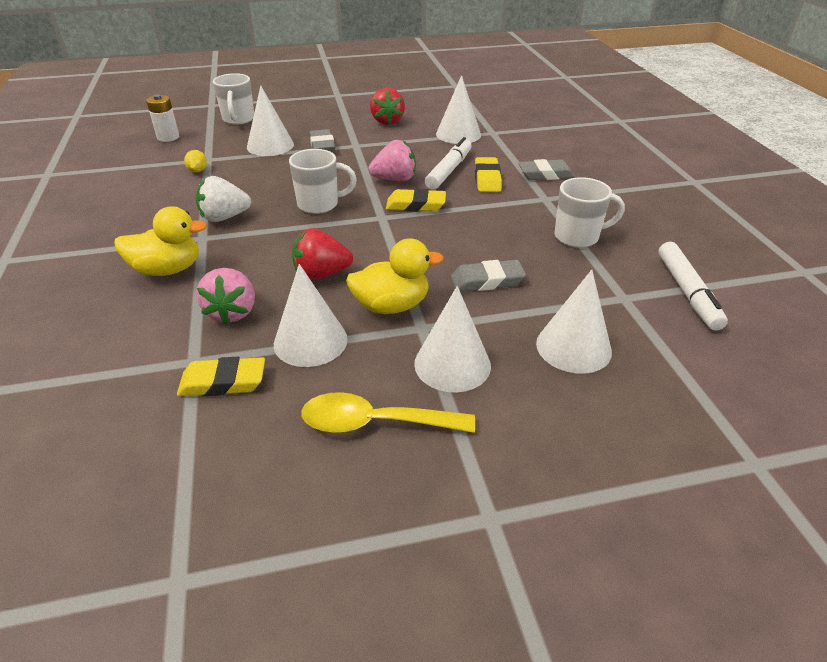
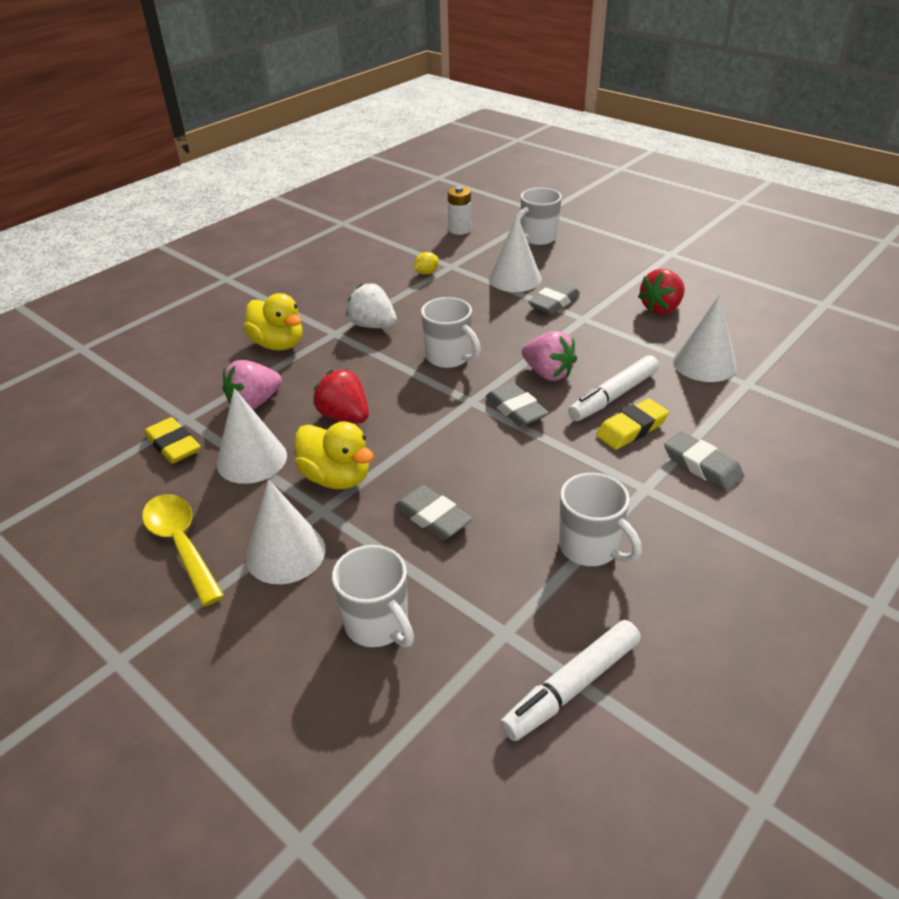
camera: 55 degrees right, 0 degrees up
yellow eraser [386,189,446,212] -> grey eraser [486,383,549,427]
white marker [425,137,471,190] -> white marker turned 150 degrees clockwise [568,355,659,421]
white cone [536,270,612,374] -> white mug [332,545,414,647]

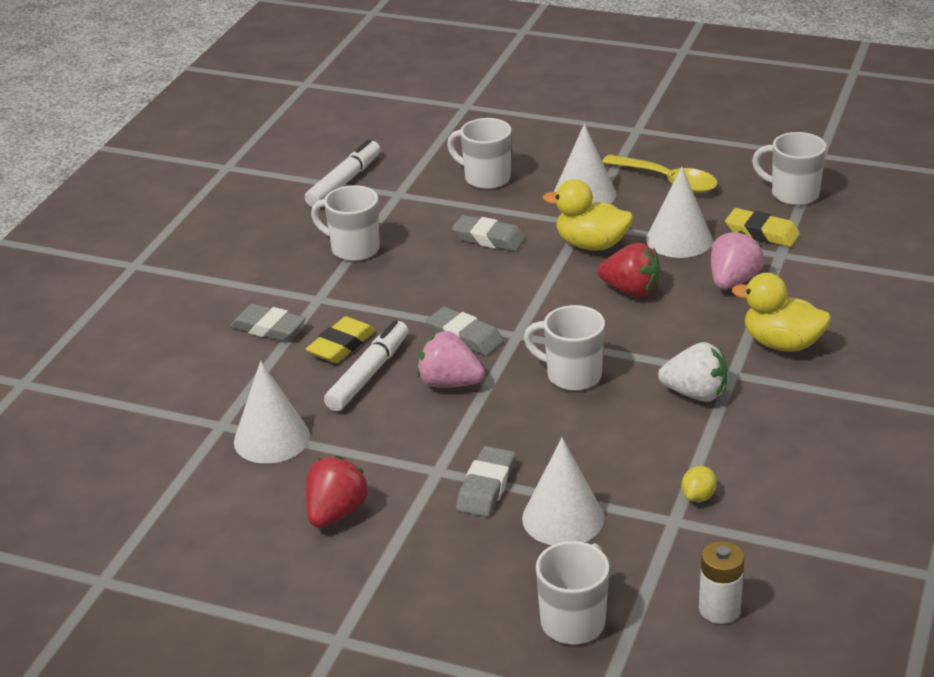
camera: 160 degrees right, 5 degrees down
none -> white mug [752,132,826,205]

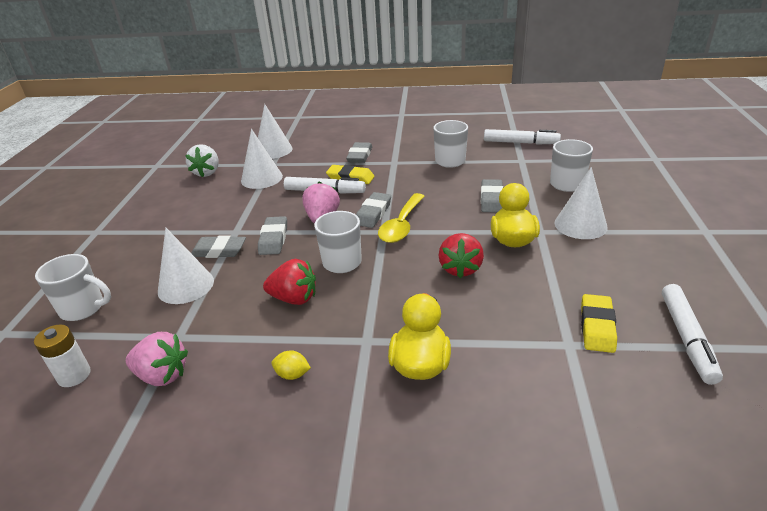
camera: 75 degrees right, 0 degrees up
red strawberry [306,456,369,528] -> red strawberry moved to [263,259,316,305]
yellow spoon [602,155,718,193] -> yellow spoon moved to [378,193,425,243]
white cone [646,167,712,258] -> white cone moved to [258,104,292,159]
white strawberry [658,342,728,402] -> white strawberry moved to [185,144,219,177]
yellow lemon [682,466,717,502] -> yellow lemon moved to [271,350,311,380]
pink strawberry [711,230,764,290] -> pink strawberry moved to [126,332,188,386]
white mug [752,132,826,205] -> white marker [662,284,723,385]
none -> grey eraser [258,216,287,255]

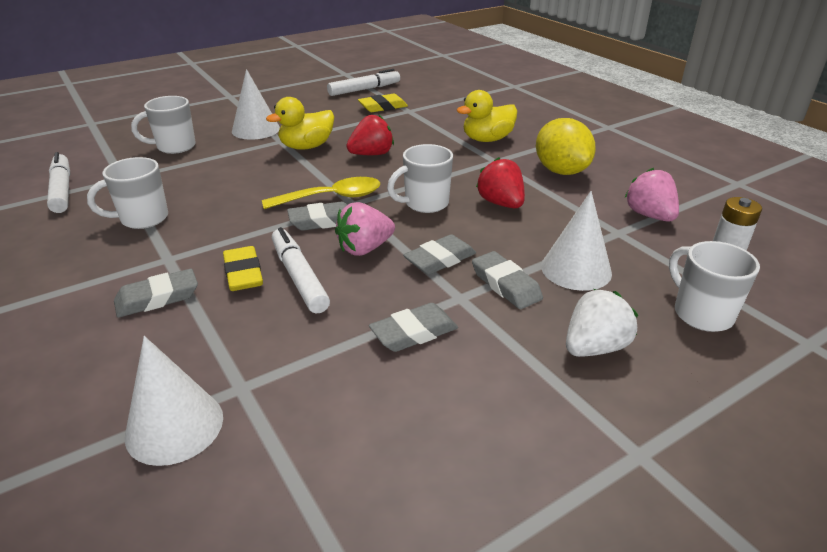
camera: 130 degrees left, 0 degrees up
white strawberry [185,144,219,177] -> white strawberry moved to [566,289,638,357]
white cone [241,129,283,189] -> none
yellow lemon [271,350,311,380] -> yellow lemon [536,118,596,175], size x2.37
grey eraser [481,179,503,213] -> grey eraser moved to [369,303,458,352]

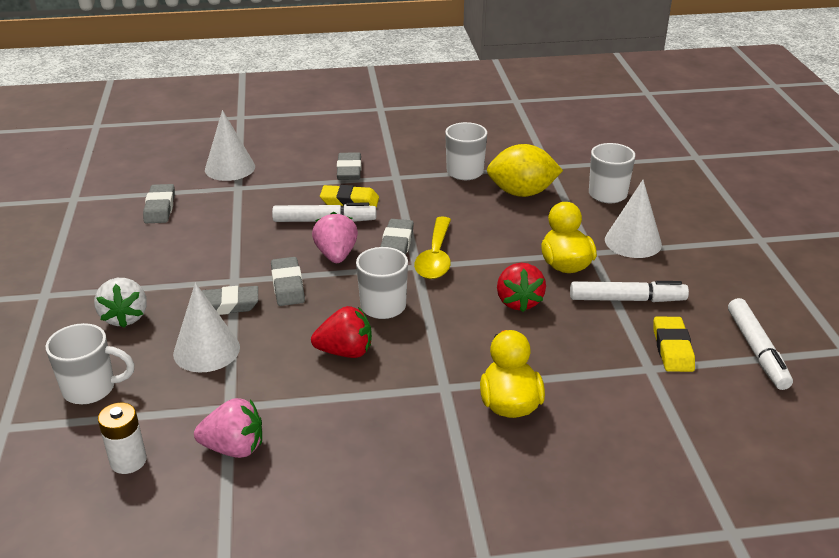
camera: 115 degrees right, 0 degrees up
white marker [47,152,70,213] -> white marker moved to [570,281,689,302]
grey eraser [369,303,458,352] -> grey eraser moved to [143,184,175,223]
yellow lemon [536,118,596,175] -> yellow lemon moved to [487,144,563,197]

